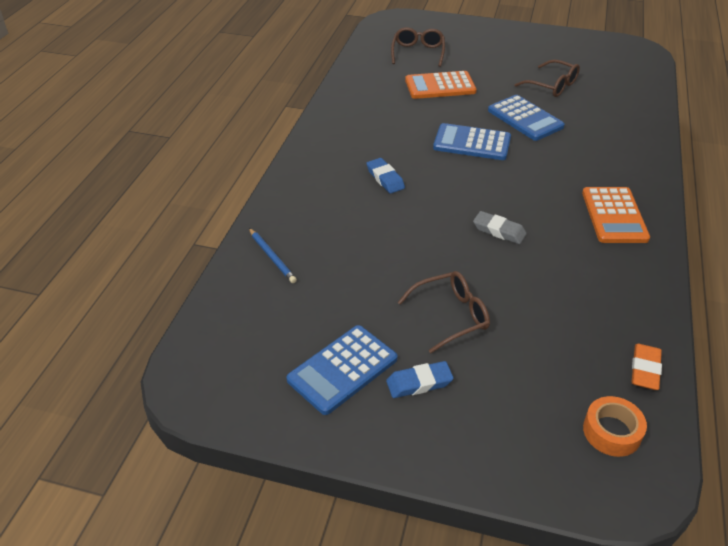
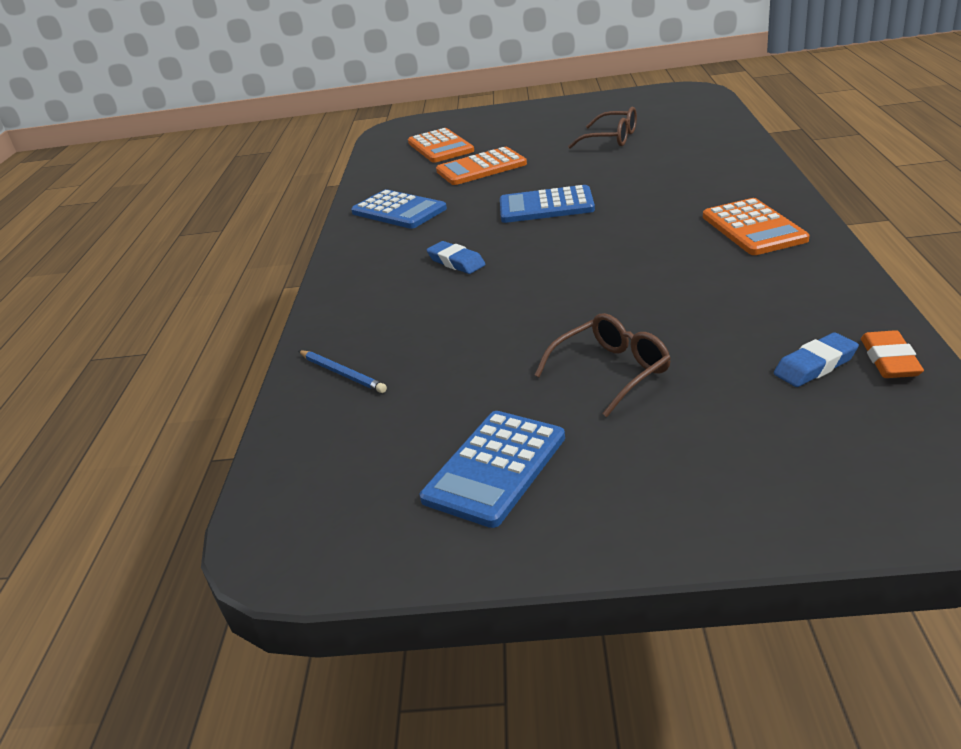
camera: 10 degrees left, 10 degrees down
blue eraser [386,361,454,398] -> blue eraser moved to [774,332,859,387]
brown glasses [391,27,445,67] -> orange calculator [408,128,474,163]
grey eraser [473,211,527,244] -> none
blue calculator [488,95,565,141] -> blue calculator moved to [351,190,447,229]
orange tape [583,396,647,457] -> none

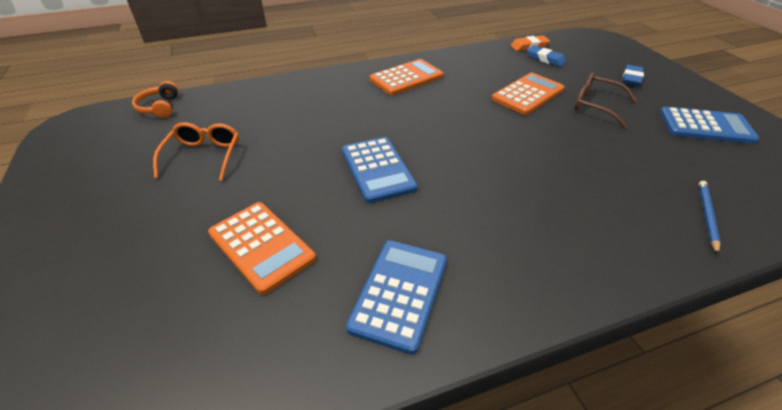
camera: 115 degrees left, 10 degrees up
orange calculator [408,128,474,163] -> orange calculator moved to [492,73,565,115]
blue eraser [427,241,486,274] -> blue eraser moved to [622,65,644,86]
brown glasses [568,107,637,149] -> orange glasses [153,122,239,181]
none -> orange headphones [132,81,178,118]

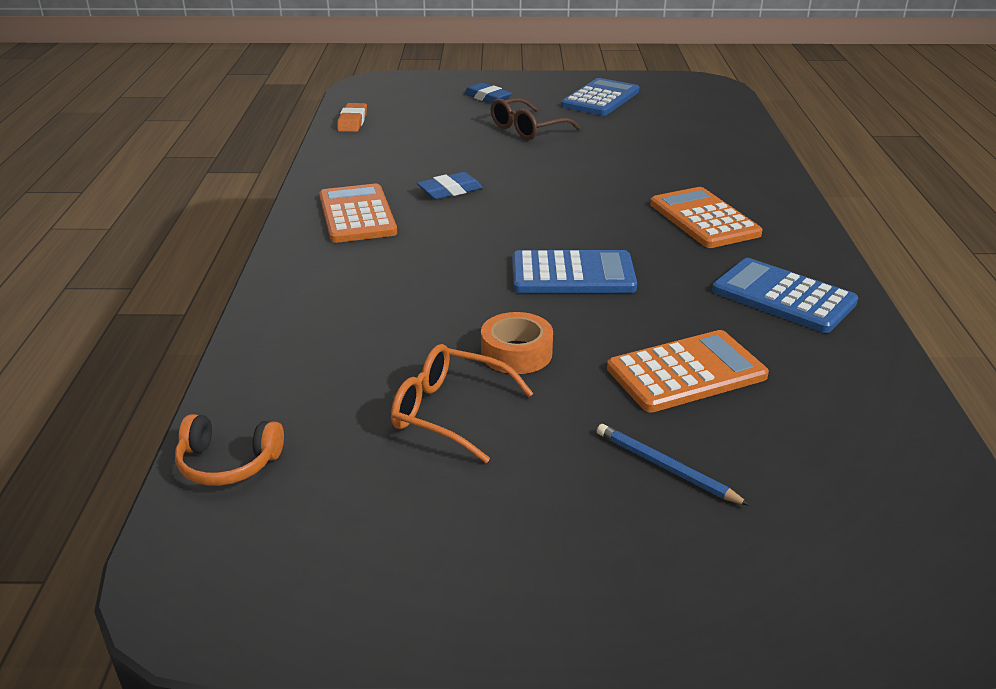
camera: 70 degrees left, 10 degrees down
orange calculator [492,73,565,115] -> orange calculator moved to [650,187,763,248]
blue eraser [527,45,566,67] -> blue eraser moved to [417,172,483,199]
blue pencil [699,181,721,255] -> blue pencil moved to [597,424,750,506]
none -> orange tape [481,312,553,374]

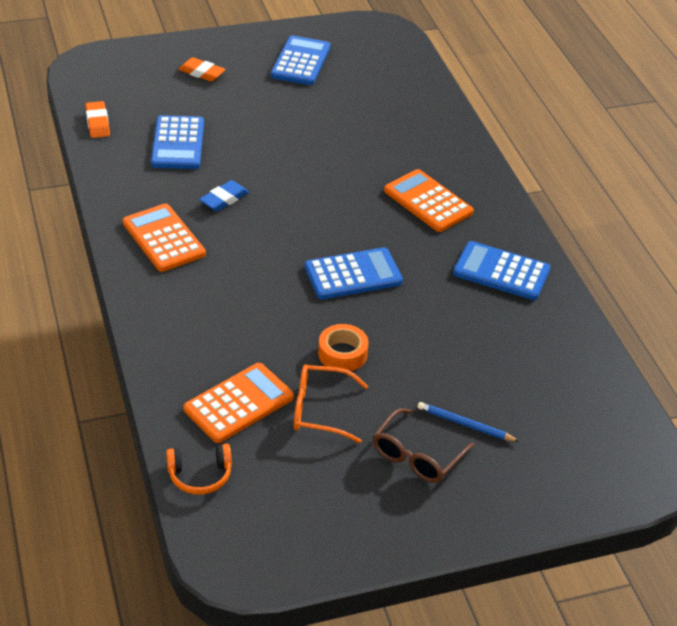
camera: 20 degrees left, 10 degrees up
blue eraser [464,83,512,104] -> orange eraser [178,57,226,82]
brown glasses [491,98,580,140] -> brown glasses moved to [373,408,474,483]
orange calculator [607,330,769,413] -> orange calculator moved to [184,363,294,443]
none -> blue calculator [151,115,204,169]

